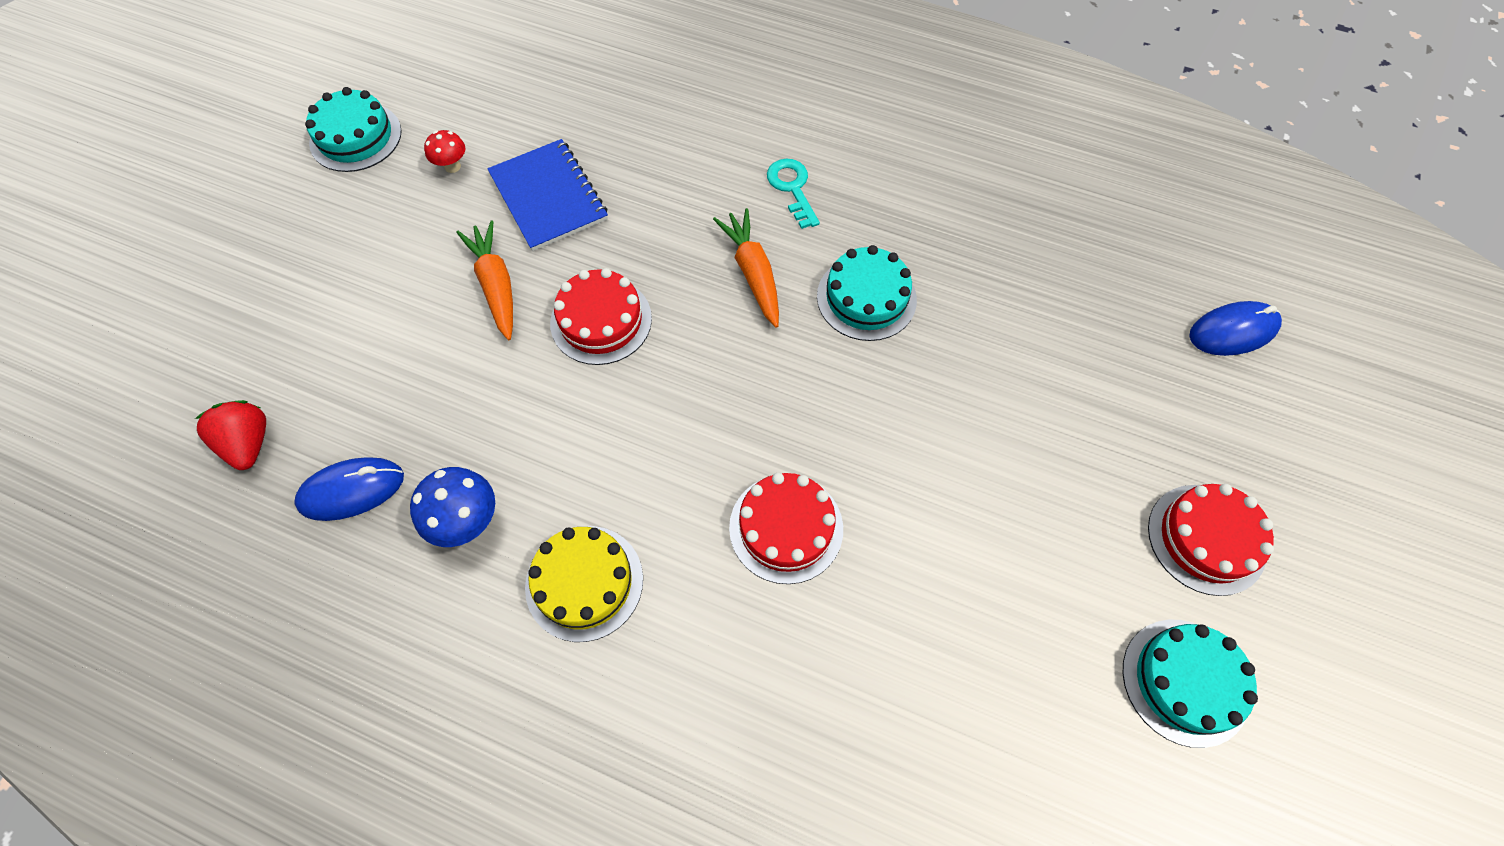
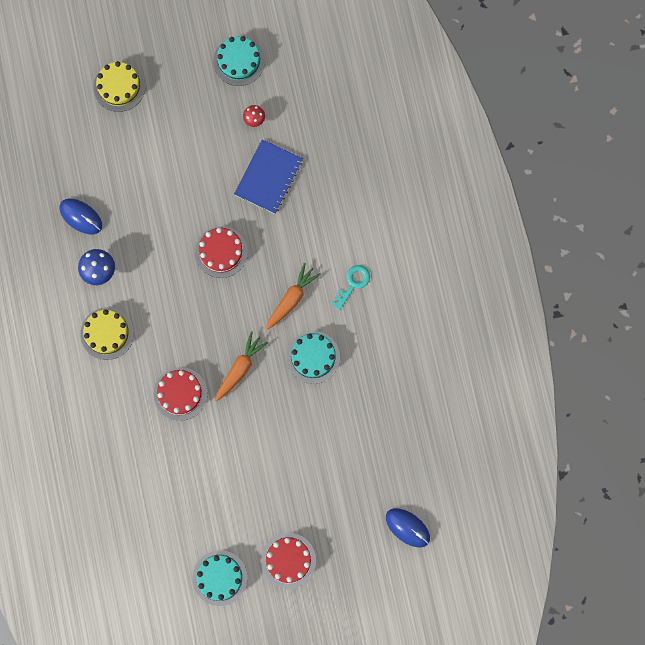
camera: 55 degrees right, 15 degrees up
red strawberry [195,400,266,470] -> none
orange carrot [457,220,513,340] -> orange carrot moved to [215,331,268,401]
none -> yellow cake [93,61,145,112]

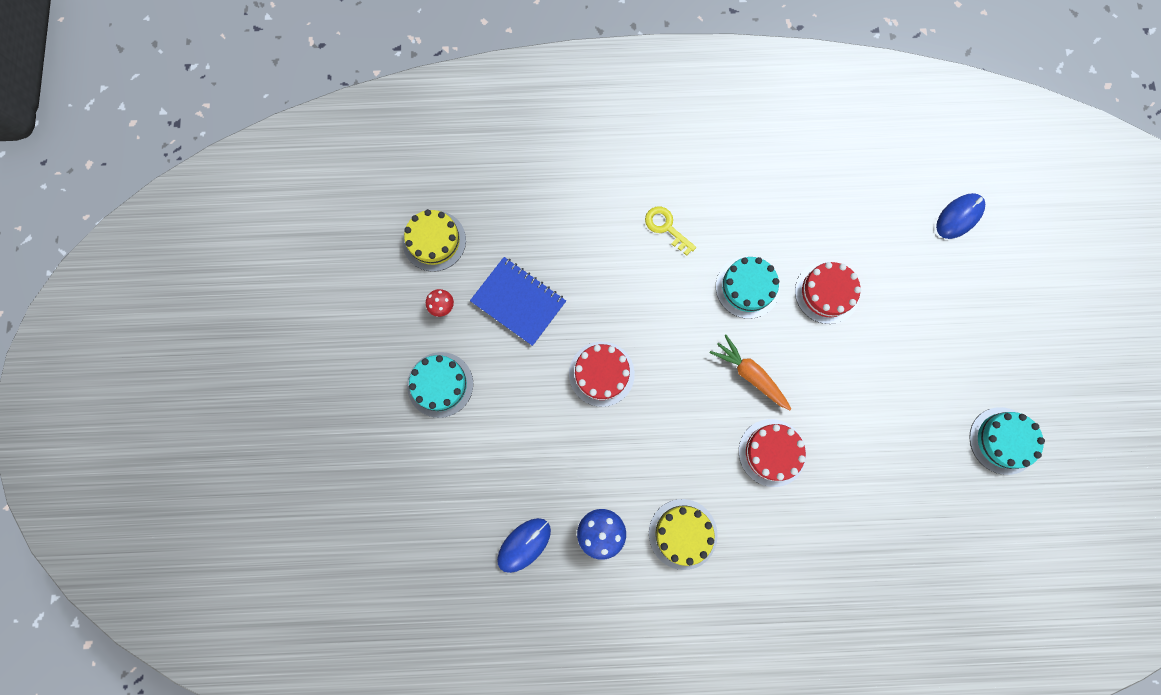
camera: 80 degrees left, 0 degrees up
yellow cake [93,61,145,112] -> yellow cake moved to [402,209,466,272]
turquoise cake [213,36,265,86] -> turquoise cake moved to [407,352,473,418]
red cake [261,533,316,588] -> red cake moved to [795,262,861,324]
orange carrot [266,263,321,330] -> none
turquoise key [331,265,370,310] -> yellow key [645,207,696,256]

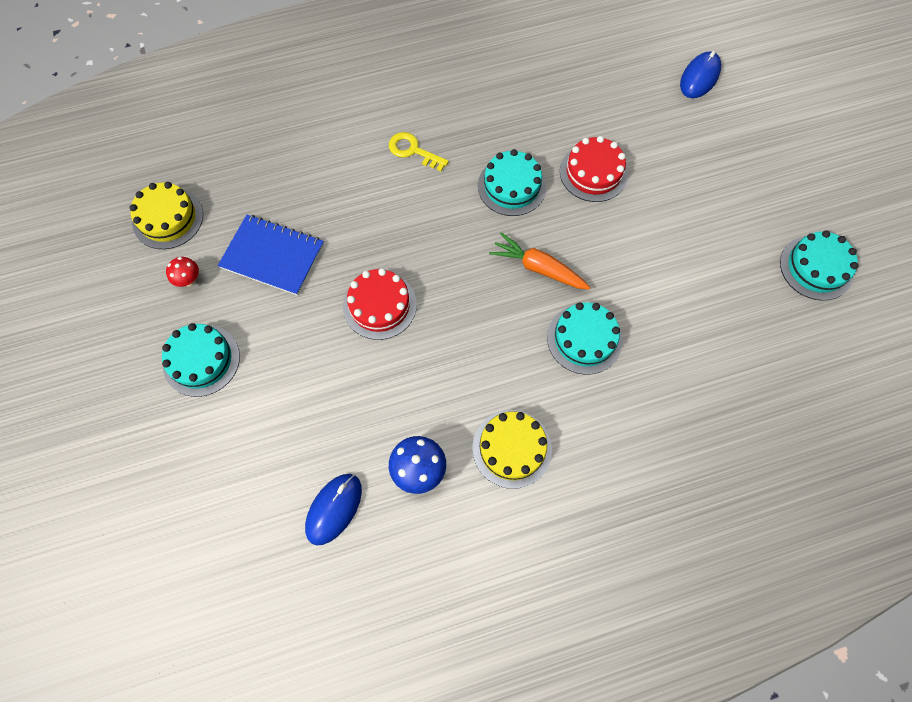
camera: 15 degrees left, 10 degrees down
red cake [739,419,806,487] -> turquoise cake [547,302,622,375]

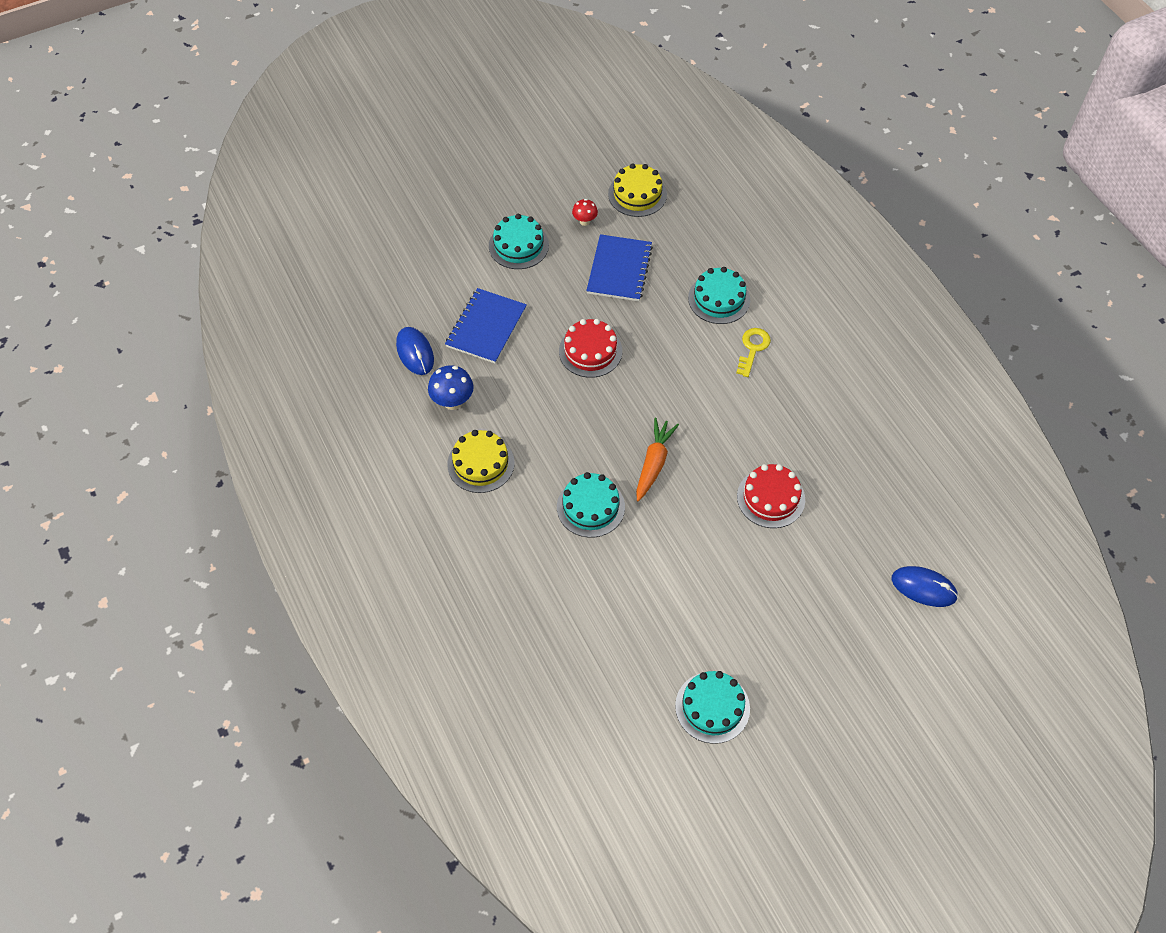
camera: 80 degrees right, 10 degrees down
blue mouse [305,474,362,545] -> blue mouse turned 45 degrees clockwise [396,327,434,375]
turquoise cake [478,149,546,216] -> turquoise cake moved to [688,267,750,324]
none -> blue notebook [445,288,527,364]

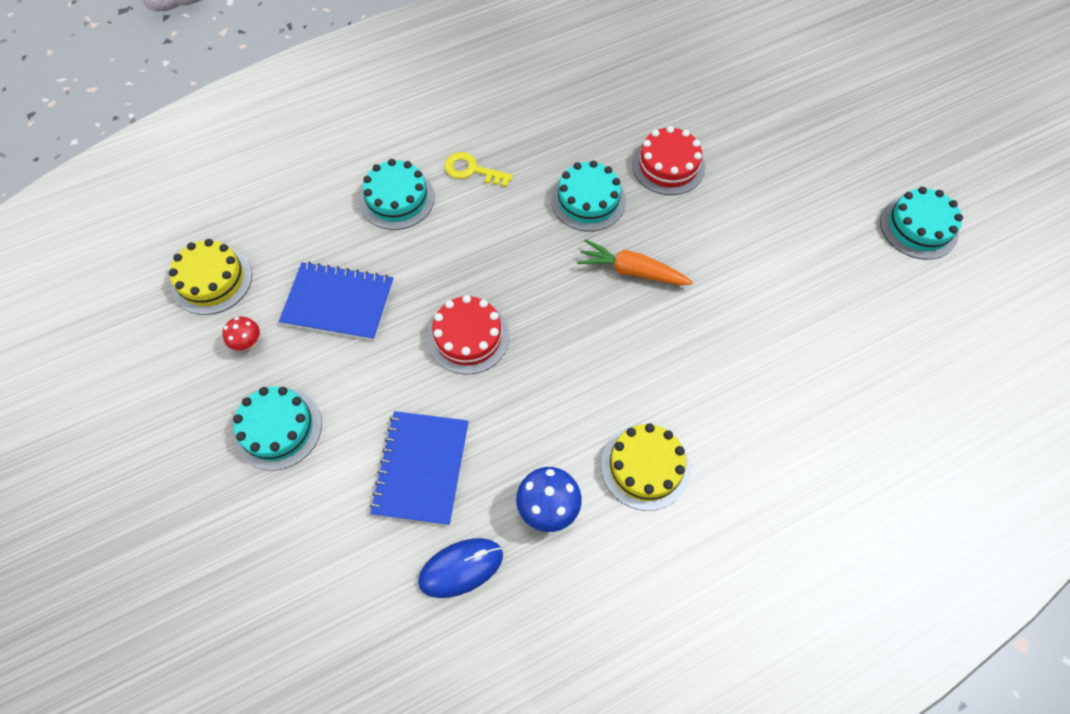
camera: 90 degrees left, 5 degrees up
blue notebook [445,288,527,364] -> blue notebook turned 75 degrees clockwise [370,411,469,525]
turquoise cake [557,472,625,538] -> turquoise cake moved to [551,160,626,232]
blue mouse [892,566,958,607] -> none

